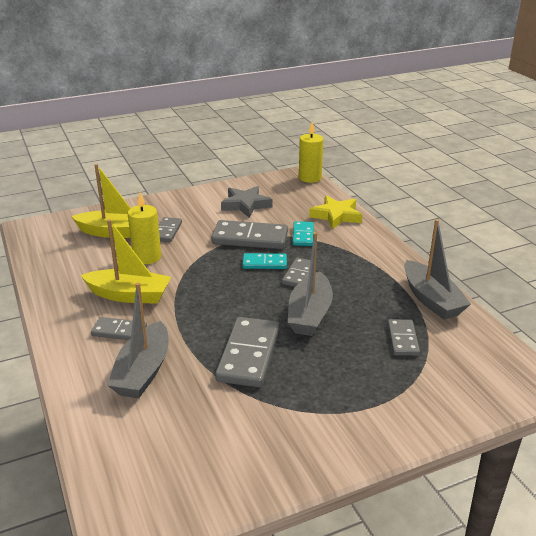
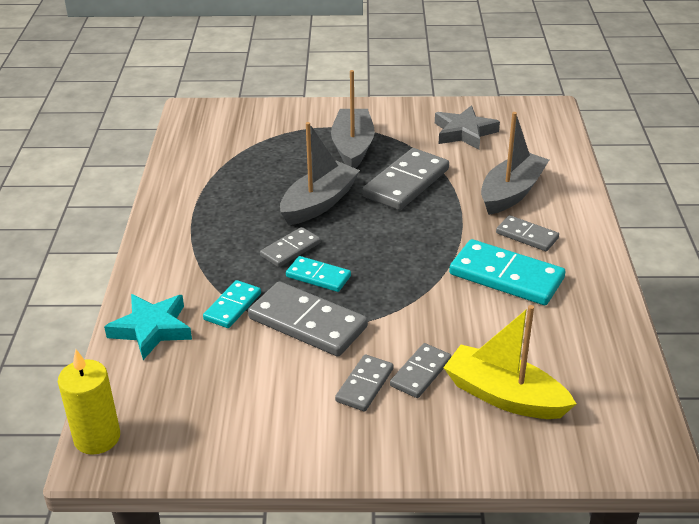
camera: 155 degrees left, 5 degrees up
yellow boat [81,219,171,304] -> turquoise domino [449,239,565,305]
yellow candle [128,192,161,264] -> none
grey star [221,186,272,218] -> grey star moved to [435,106,500,149]
yellow star [309,196,362,229] -> turquoise star [104,294,192,360]
grey domino [388,319,420,356] -> grey domino moved to [335,354,394,411]
grey boat [404,219,471,320] -> grey boat moved to [331,70,375,168]

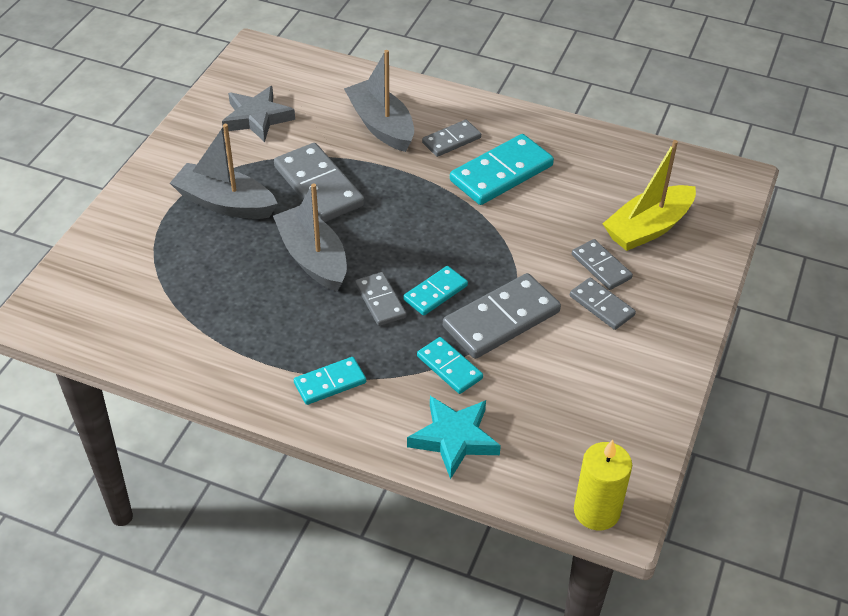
camera: 70 degrees left, 10 degrees up
none -> turquoise domino [294,357,366,405]

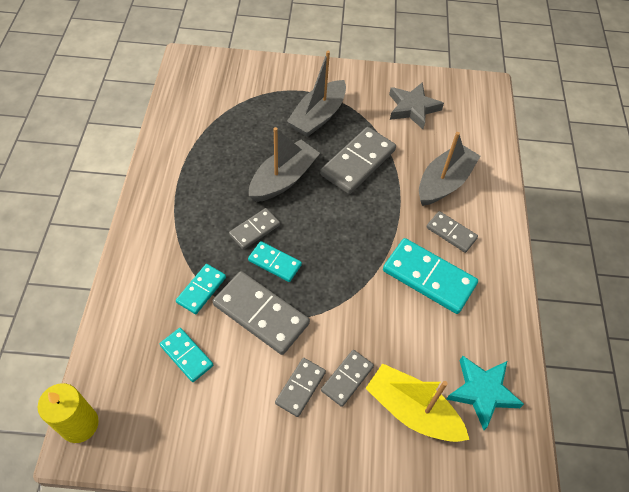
camera: 70 degrees right, 10 degrees up
grey boat [170,124,278,219] -> grey boat turned 150 degrees counterclockwise [287,51,346,137]
turquoise domino [294,357,366,405] -> turquoise domino moved to [160,328,213,382]
turquoise star [407,396,501,479] -> turquoise star moved to [446,356,524,430]

